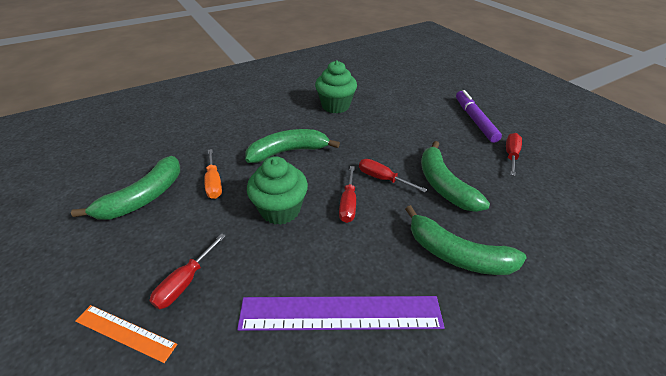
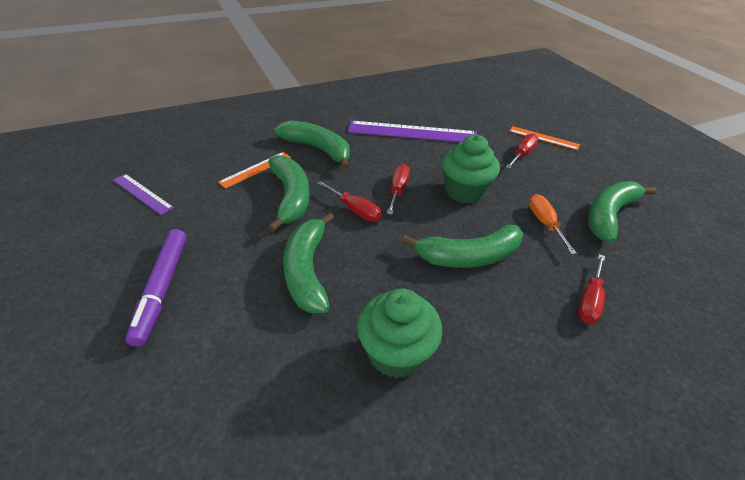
camera: 175 degrees left, 0 degrees up
red screwdriver [506,133,522,176] -> red screwdriver moved to [578,254,605,324]
none -> purple ruler [113,174,174,215]
none -> orange ruler [218,152,291,189]
none -> green banana [283,212,334,313]

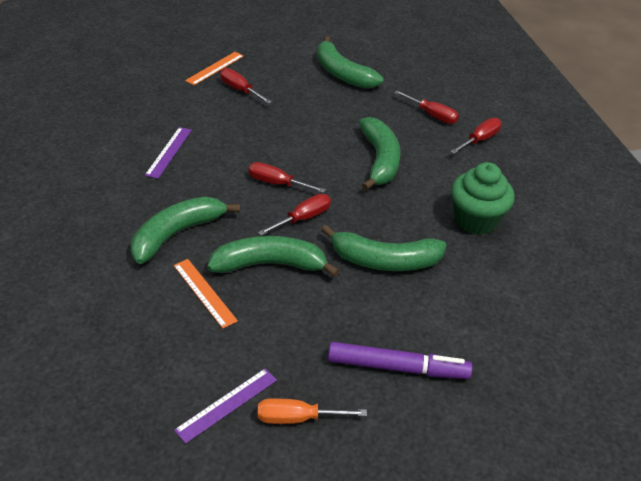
camera: 80 degrees left, 0 degrees up
purple ruler [348,121,477,142] -> purple ruler [145,127,192,179], size x0.53
green cupcake [442,135,500,204] -> none
orange screwdriver [529,194,577,254] -> orange screwdriver moved to [258,398,367,424]
none -> red screwdriver [450,118,502,154]

